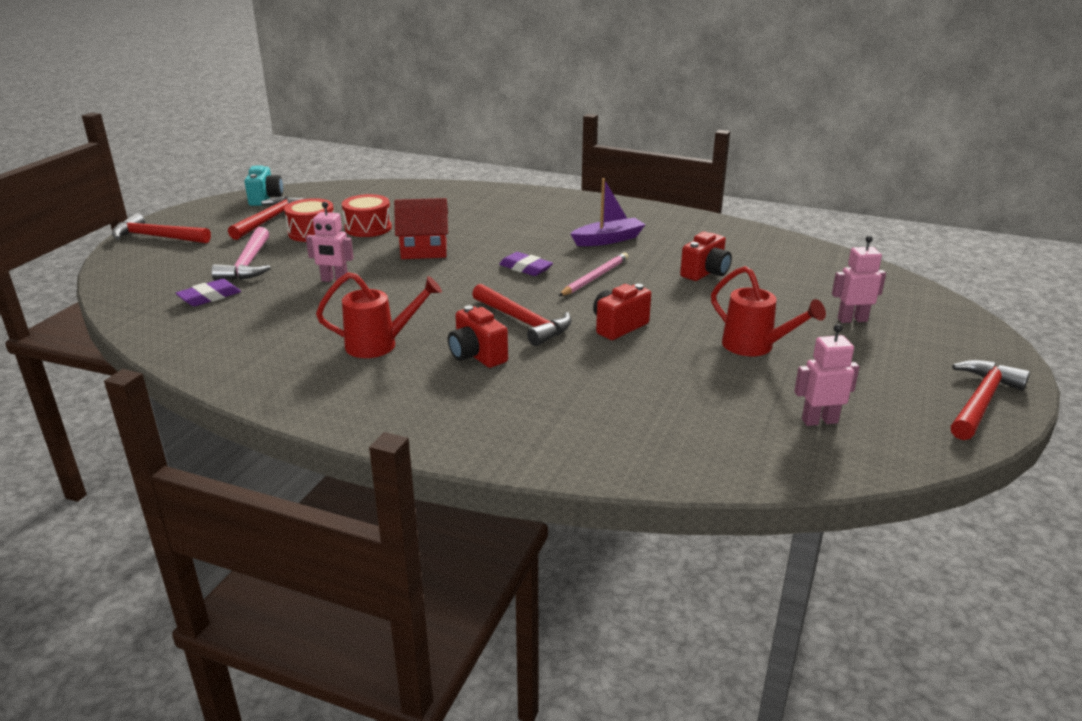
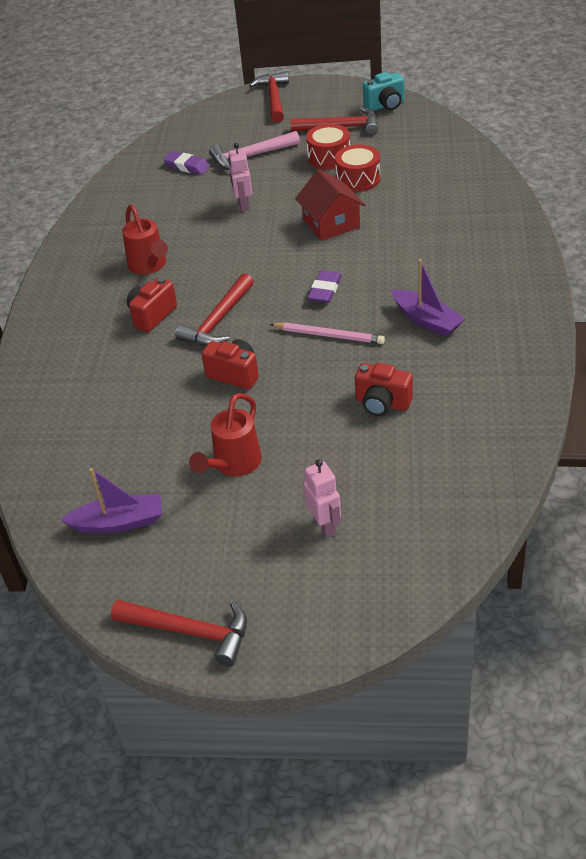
camera: 75 degrees right, 15 degrees up
pink robot [794,324,859,426] -> purple boat [60,468,162,534]

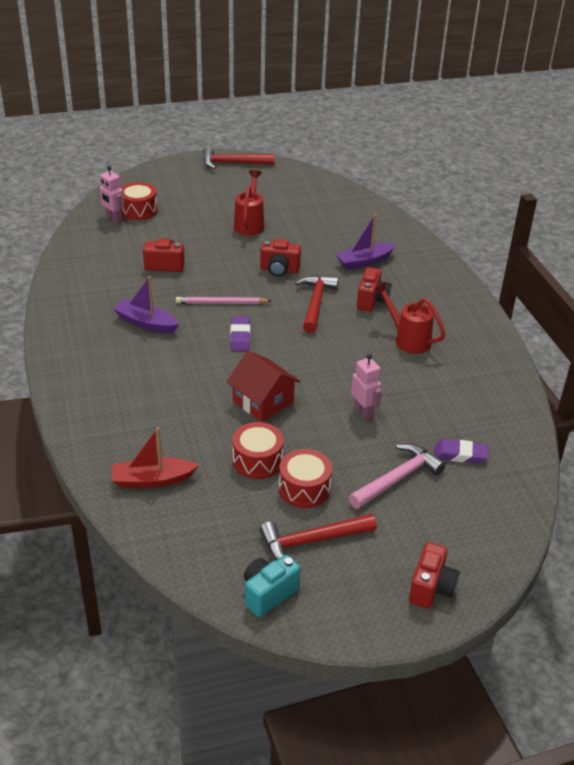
camera: 155 degrees right, 5 degrees down
purple boat [60,468,162,534] -> purple boat moved to [336,214,396,270]
red hammer [249,71,289,123] -> red camera [409,542,460,609]
pink robot [304,460,341,538] -> pink robot moved to [99,166,124,223]
none -> red boat [112,427,199,488]
none -> red drum [121,182,158,220]

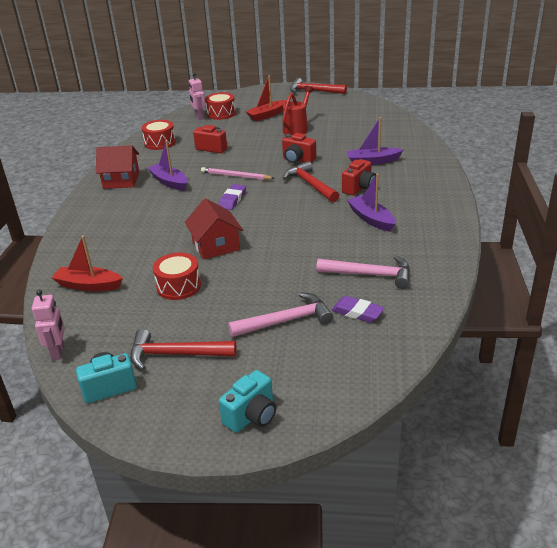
camera: 25 degrees right, 5 degrees down
red drum [279,449,332,508] -> red drum moved to [142,120,176,150]
red hammer [296,275,339,333] -> red hammer turned 60 degrees counterclockwise [283,161,339,202]
pink robot [351,354,382,420] -> pink robot moved to [32,290,65,360]
red watering can [374,282,446,354] -> purple boat [347,174,395,232]
red camera [409,542,460,609] -> turquoise camera [219,370,276,433]
none -> red house [96,145,139,189]
none -> red boat [246,75,287,121]
none -> pink hammer [316,256,410,289]

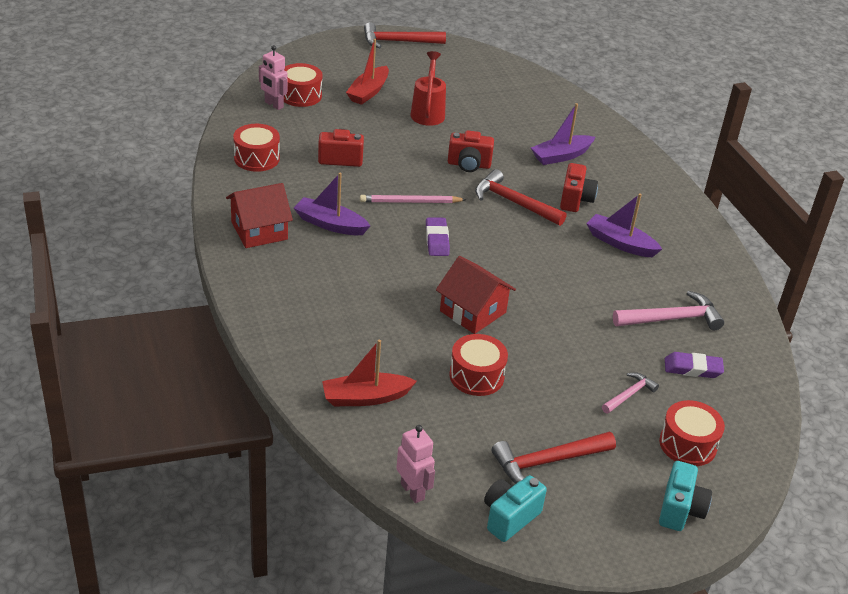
camera: 30 degrees left, 5 degrees up
pink hammer [228,293,333,337] -> pink hammer [602,372,659,414], size x0.58
none -> red drum [659,400,725,466]

